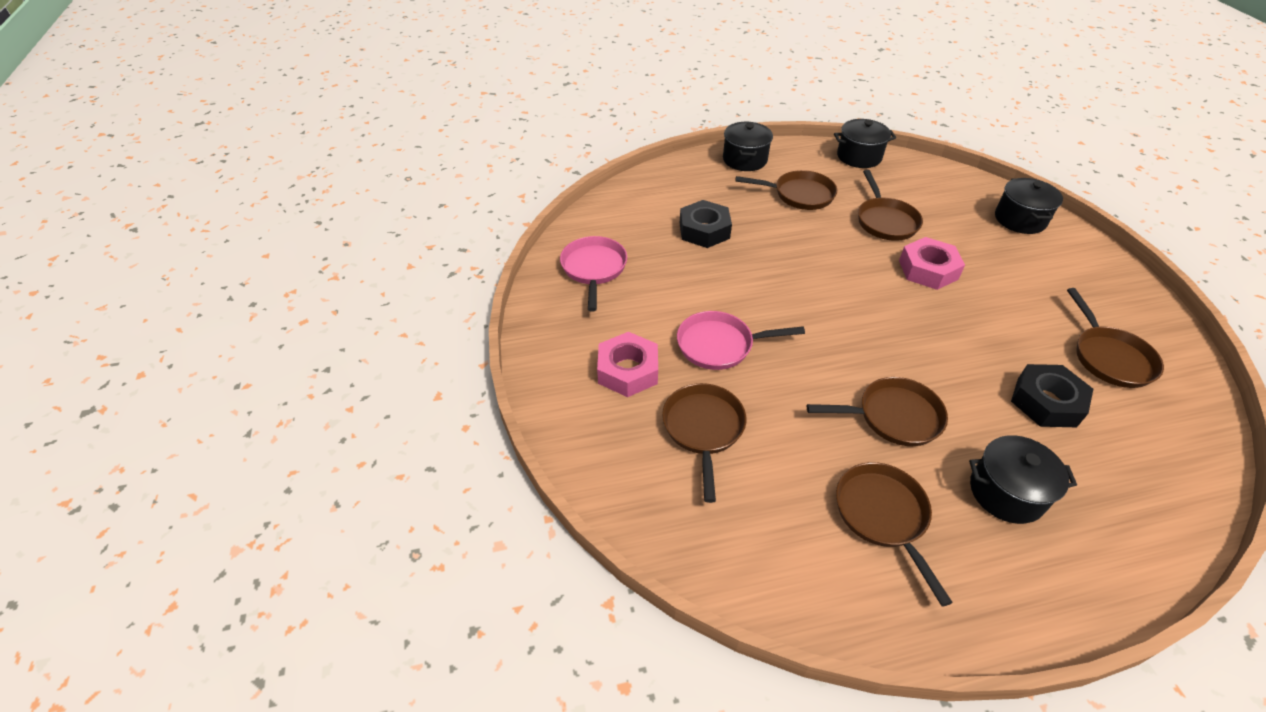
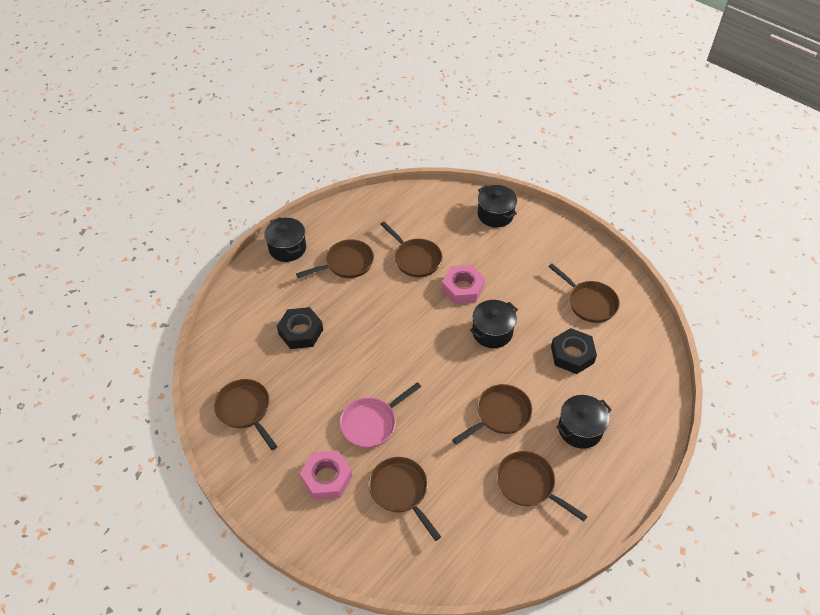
camera: 35 degrees left, 5 degrees up
pink pan [560,236,627,312] -> brown pan [214,379,278,450]
black pot [834,119,896,168] -> black pot moved to [470,300,518,348]

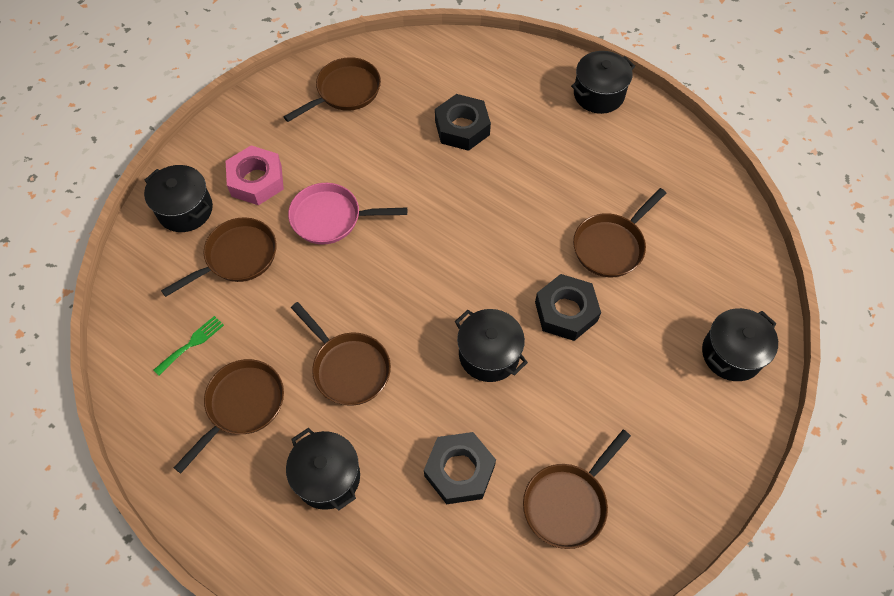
camera: 85 degrees right, 10 degrees up
brown pan [296,239,374,278] -> none
pink pan [340,382,421,448] -> pink pan turned 45 degrees counterclockwise [288,183,407,244]
pink nut [442,265,485,304] -> black nut [535,274,601,341]
none -> black pot [144,165,213,232]
none -> green fork [154,316,224,376]

